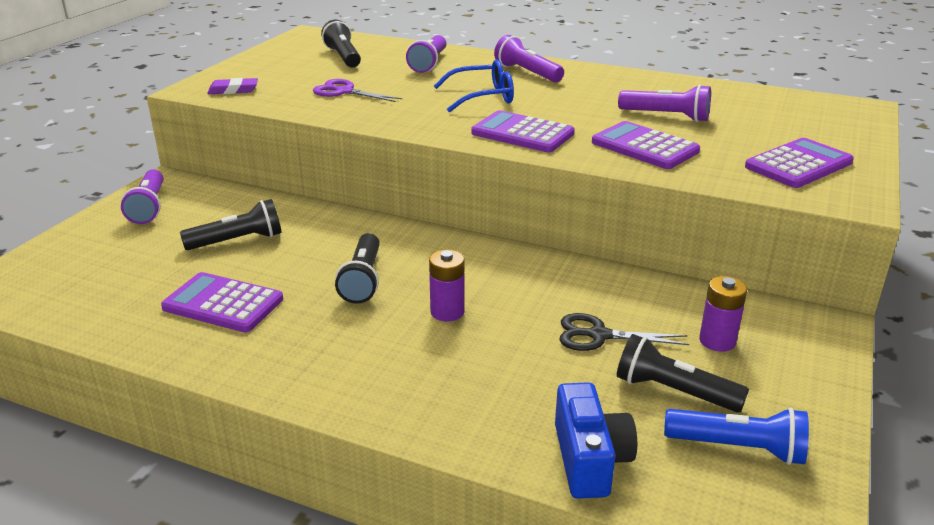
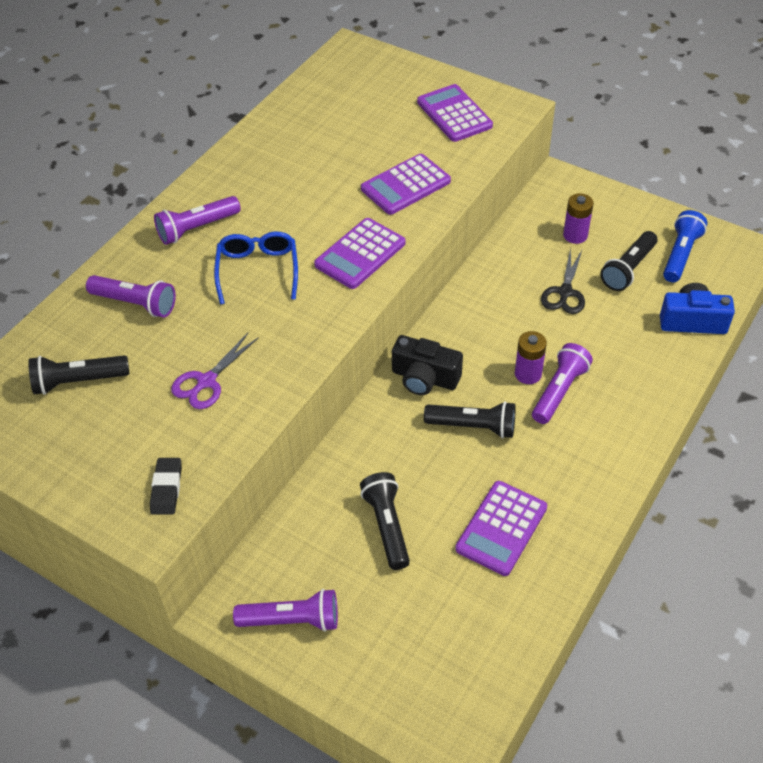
camera: 80 degrees left, 20 degrees up
purple eraser [207,78,258,94] -> black eraser [150,458,182,515]
purple flashlight [618,84,711,122] -> purple flashlight moved to [532,343,593,424]
none -> black camera [392,335,463,395]

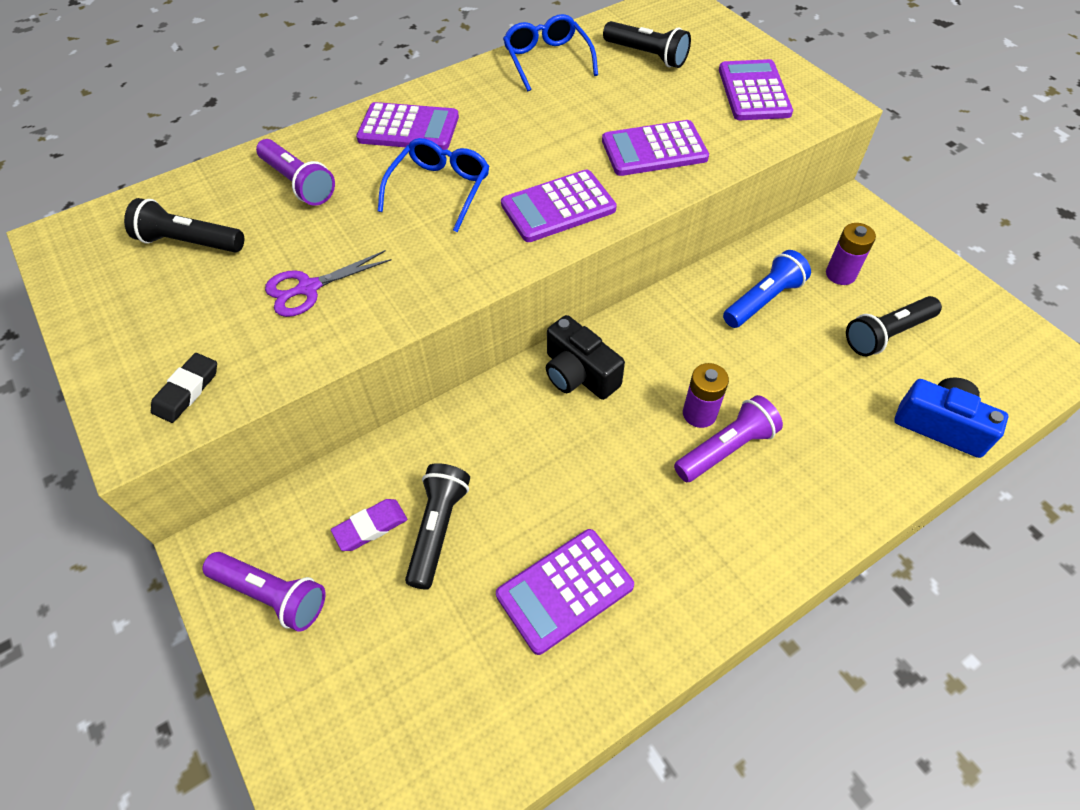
camera: 25 degrees right, 5 degrees up
purple flashlight [154,196,241,245] -> purple calculator [356,102,459,150]
black flashlight [424,401,515,438] -> black flashlight moved to [603,21,691,68]
black scissors [541,248,585,314] -> none
blue flashlight [663,210,707,282] -> blue flashlight moved to [723,250,811,328]
none -> purple eraser [331,499,407,551]
none -> blue glasses [503,14,598,91]

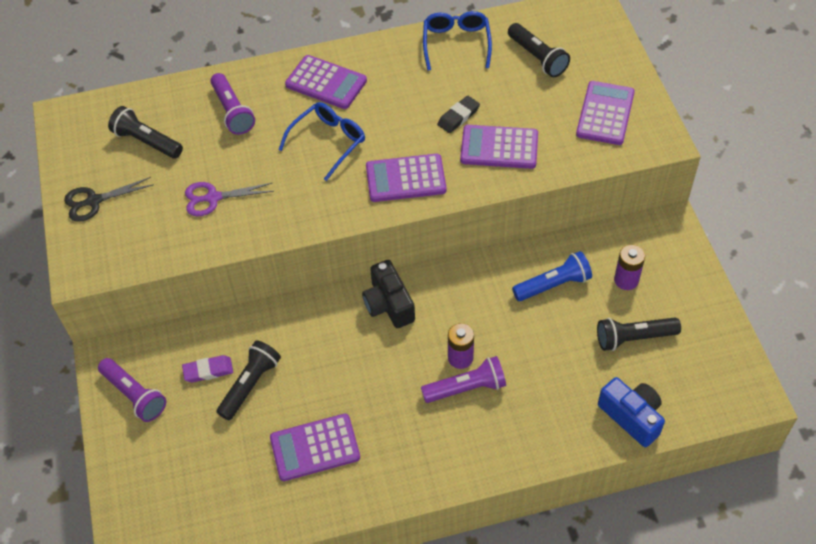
camera: 20 degrees right, 0 degrees up
black eraser [151,353,217,423] -> black eraser moved to [437,96,480,133]
none -> black scissors [64,177,154,222]

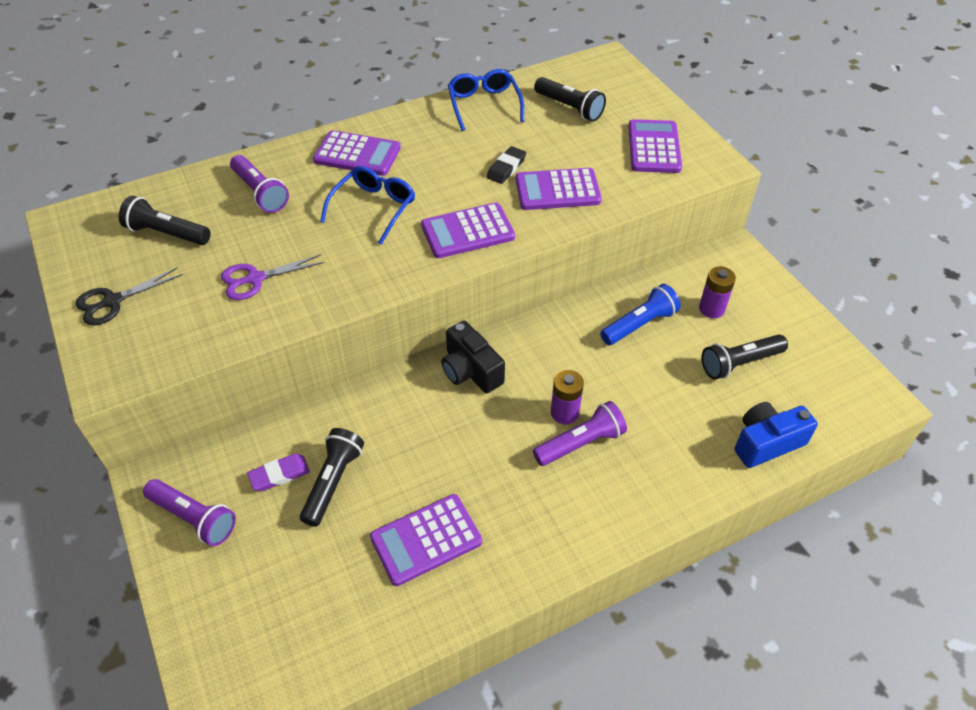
camera: 15 degrees left, 5 degrees down
blue camera [598,377,665,447] -> blue camera turned 60 degrees counterclockwise [734,402,818,468]

